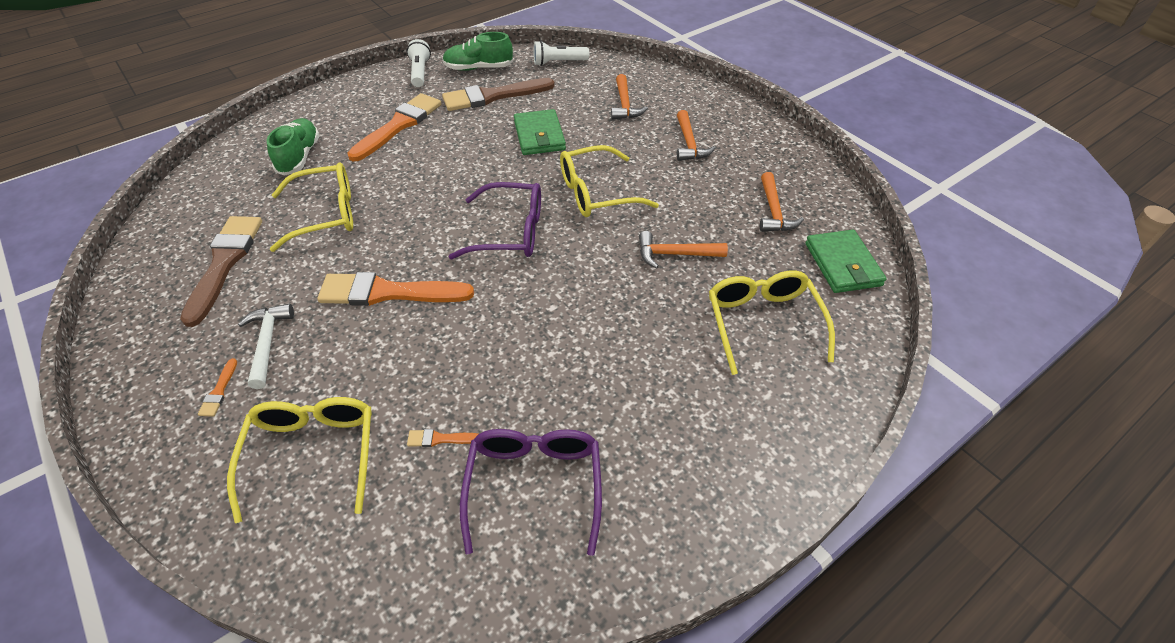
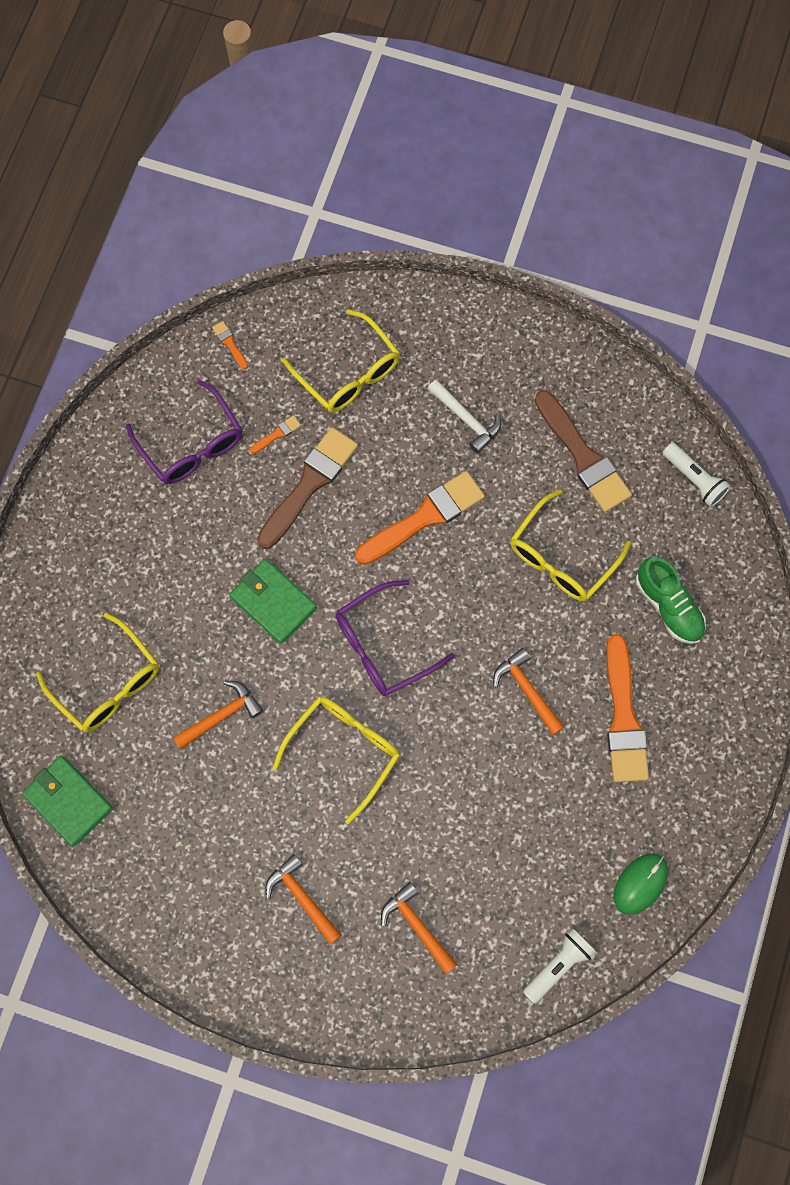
camera: 145 degrees right, 25 degrees up
orange brush [198,358,237,417] -> orange brush moved to [212,321,248,369]
white flashlight [407,39,431,87] -> white flashlight moved to [663,443,731,507]
green shoe [442,32,513,71] -> green mouse [614,853,668,915]
brown brush [442,78,555,111] -> brown brush moved to [257,427,358,549]
green wallet [514,109,566,155] -> green wallet moved to [230,559,317,644]
orange hammer [760,172,804,232] -> orange hammer moved to [493,648,564,735]

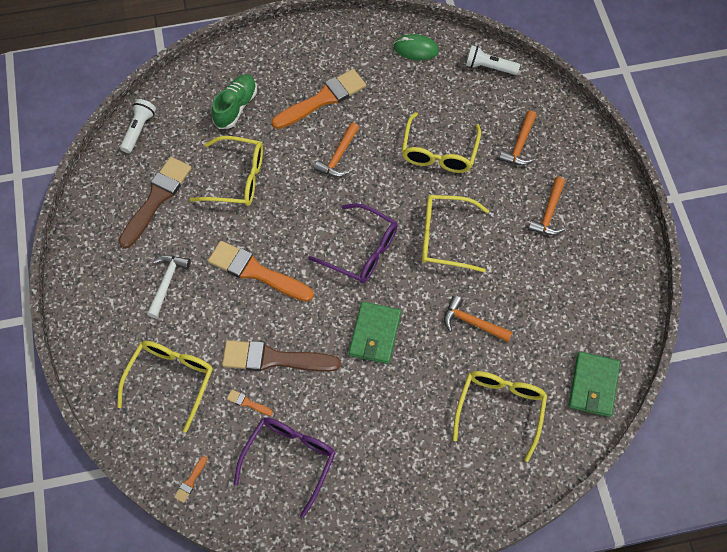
camera: 120 degrees left, 10 degrees down
none -> yellow glasses [402,112,481,173]

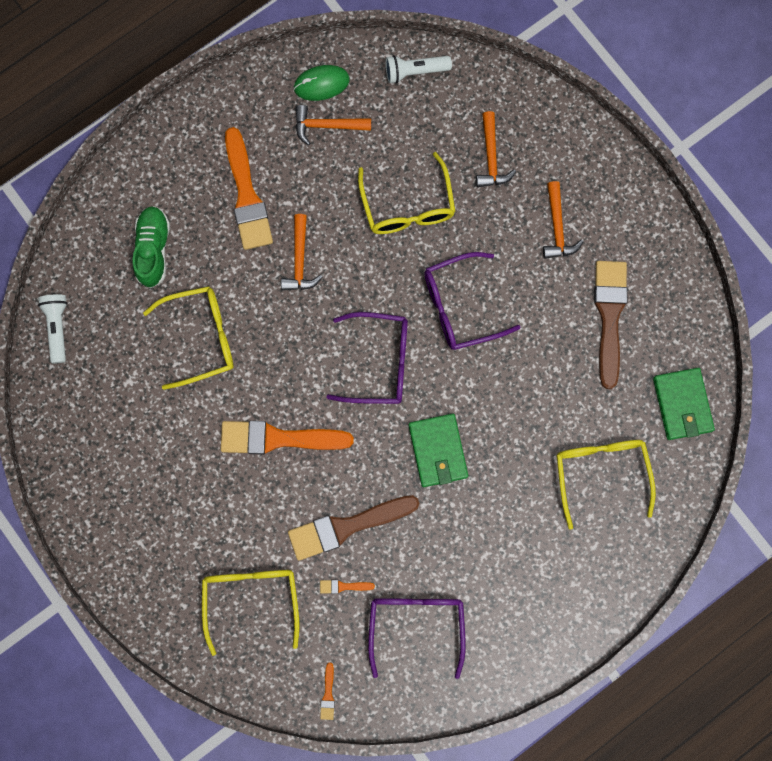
camera: 25 degrees left, 15 degrees up
brown brush [119,157,192,249] -> brown brush moved to [594,261,628,389]
white hammer [147,255,190,318] -> none
orange brush [272,69,366,129] -> orange brush turned 135 degrees clockwise [225,127,273,250]
yellow glasses [422,195,489,272] -> purple glasses [424,252,521,350]
orange hammer [444,295,512,342] -> orange hammer moved to [296,105,371,145]

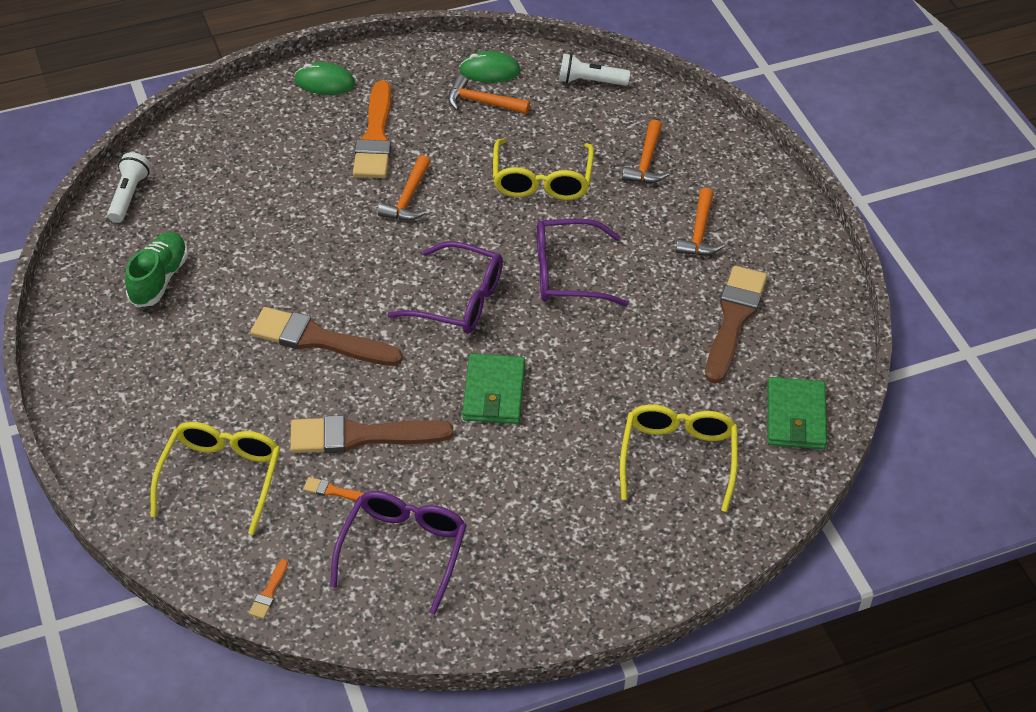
camera: 15 degrees right, 30 degrees down
green shoe [132,206,170,288] -> green shoe moved to [125,232,188,308]
yellow glasses [143,286,234,390] -> none
orange brush [221,421,354,454] -> brown brush [250,307,403,366]
none -> green mouse [295,62,355,95]

